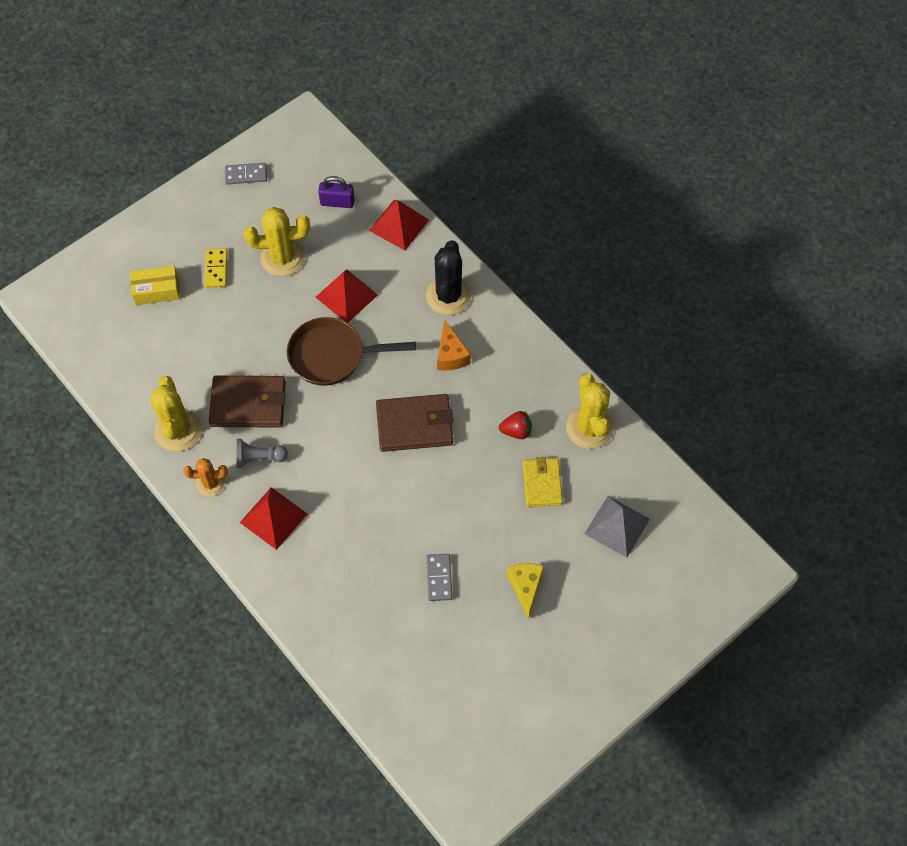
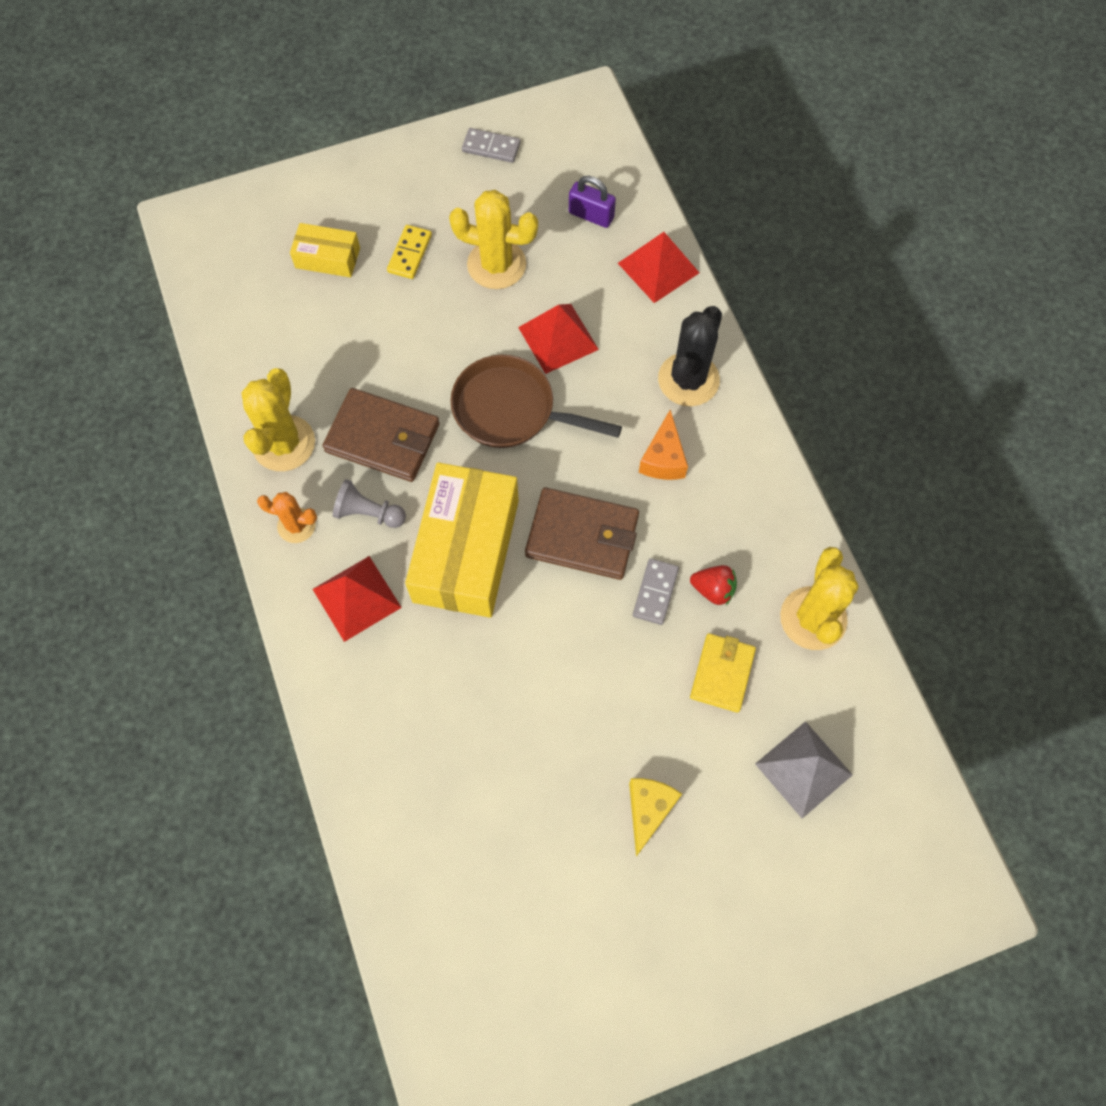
camera: 20 degrees right, 5 degrees up
grey domino [426,554,452,601] -> grey domino moved to [633,558,679,625]
none -> yellow box [405,462,519,618]

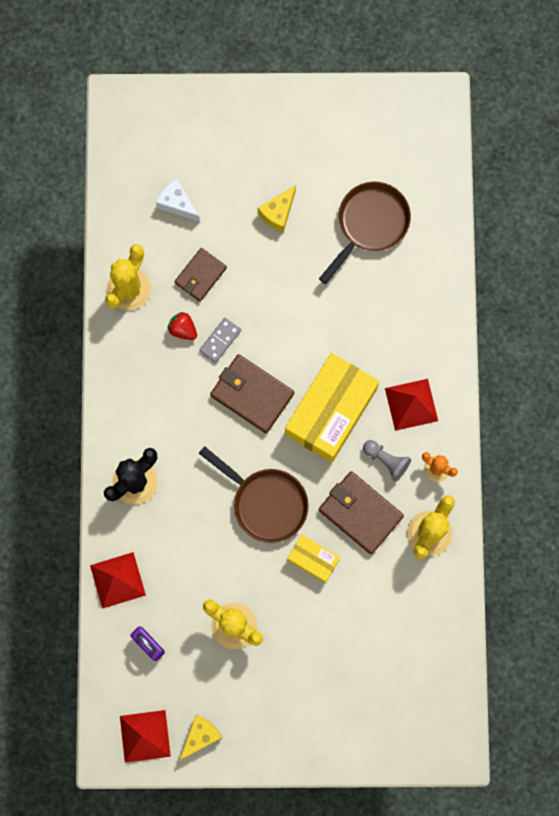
camera: 160 degrees left, 10 degrees up
yellow box [290,223,360,278] -> yellow box moved to [287,535,340,583]
yellow domino [387,225,432,279] -> none
grey domino [462,128,521,163] -> yellow cheese [179,715,223,761]
red pyramid [518,304,599,374] -> red pyramid moved to [120,710,171,763]
orange cheese [639,410,688,480] -> none
yellow wallet [690,633,756,713] -> brown wallet [174,248,227,302]
grey pyramid [755,721,853,819] -> white cheese [156,179,200,222]
none -> brown pan [319,181,411,284]

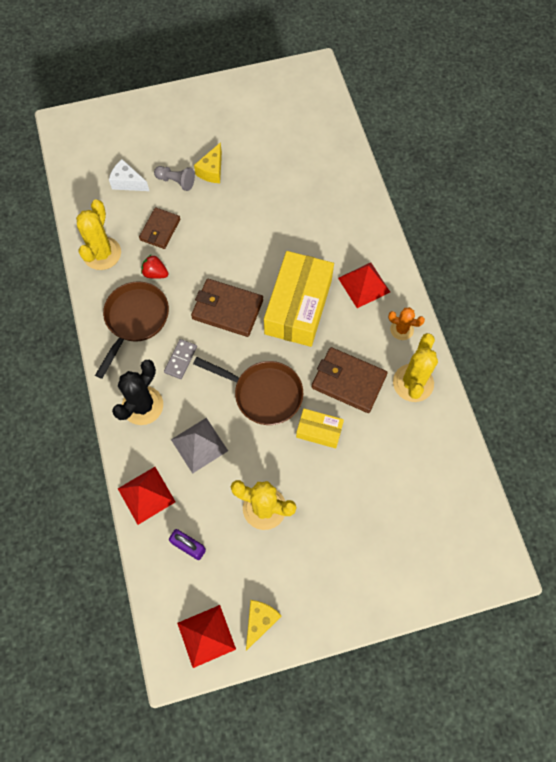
camera: 15 degrees left, 10 degrees down
grey domino [200,318,241,363] -> grey domino moved to [164,339,197,379]
brown pan [319,181,411,284] -> brown pan moved to [95,281,169,379]
grey pawn [363,440,411,482] -> grey pawn moved to [154,166,195,191]
none -> grey pyramid [171,418,228,474]

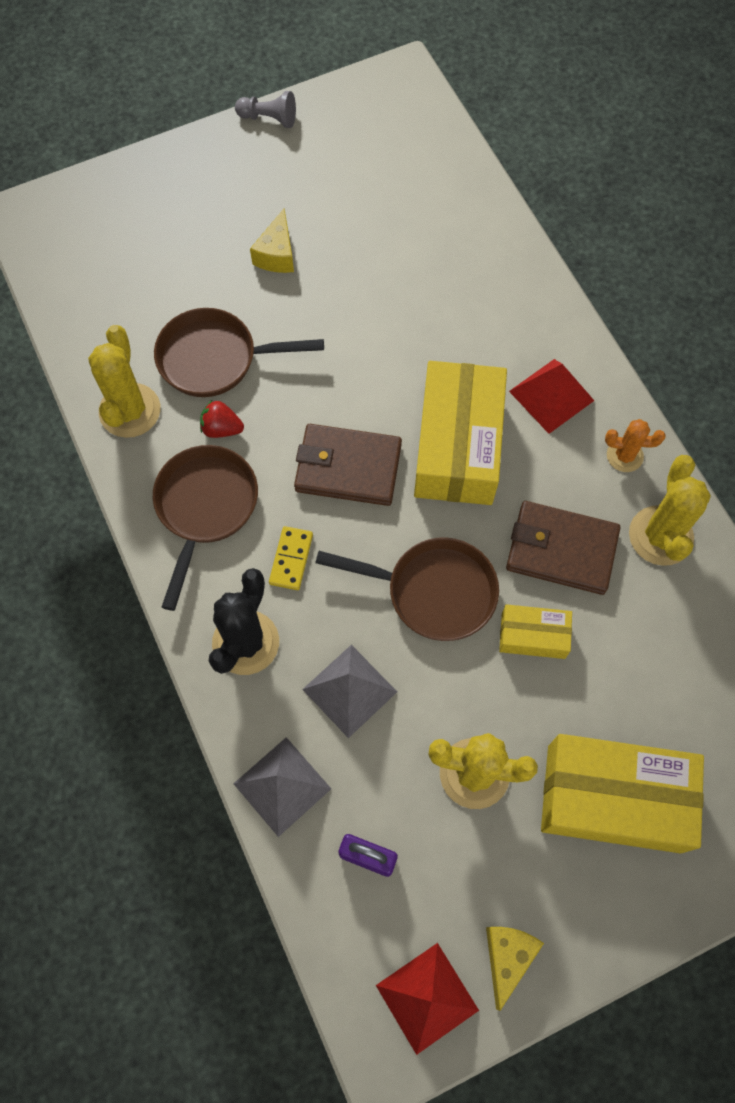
camera: 10 degrees left, 0 degrees up
white cheese [109,159,149,191] -> none
red pyramid [118,467,176,525] -> grey pyramid [233,737,331,837]
brown wallet [139,207,180,249] -> brown pan [154,308,324,397]
grey pawn [154,166,195,191] -> grey pawn moved to [235,91,296,128]
grey domino [164,339,197,379] -> yellow domino [269,526,313,590]
none -> yellow box [541,734,704,853]

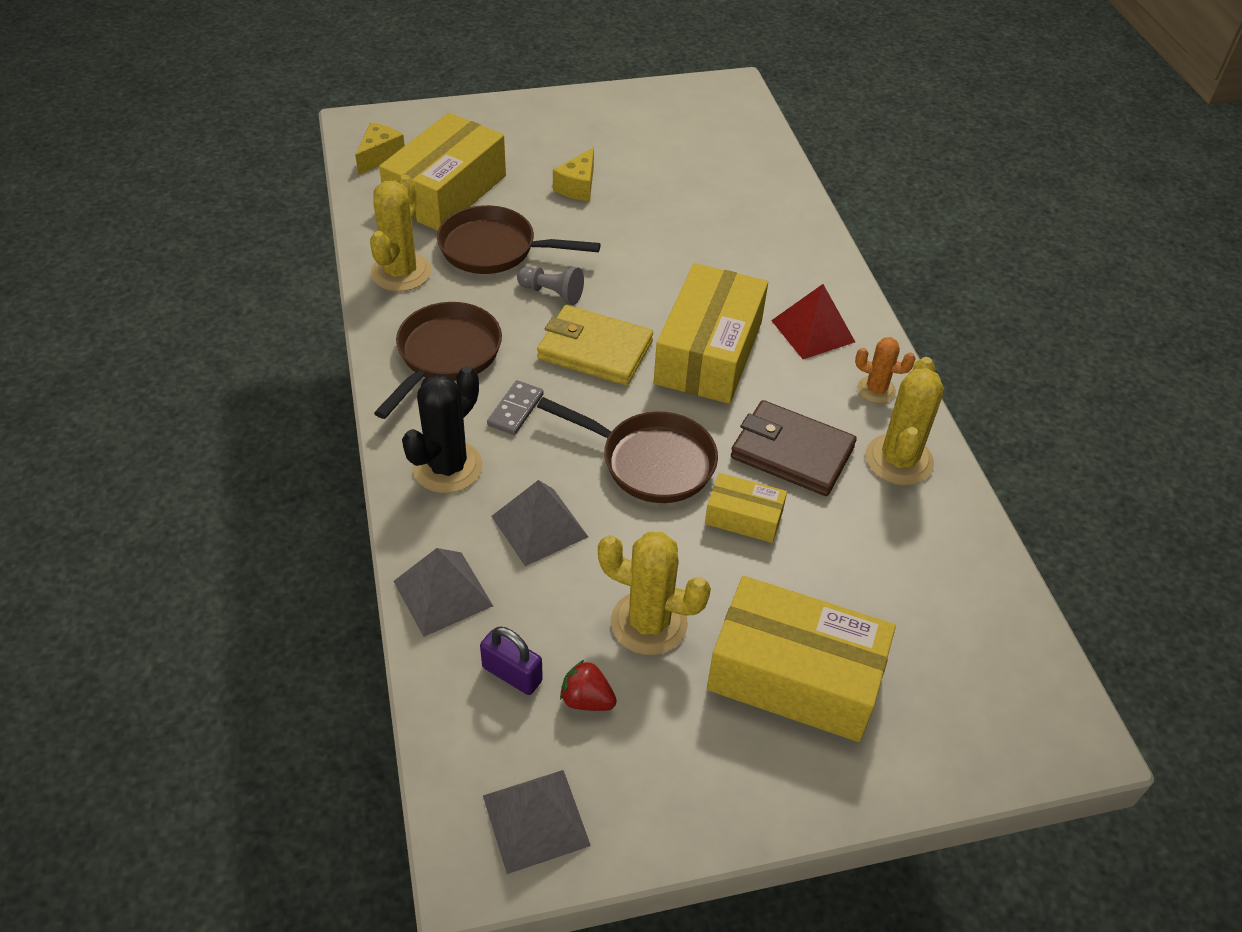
camera: 10 degrees right, 20 degrees down
red strawberry [200,400,244,438] -> red strawberry moved to [560,660,617,711]
grey pawn [235,91,296,128] -> grey pawn moved to [517,266,584,305]
yellow domino [269,526,313,590] -> grey domino [487,380,544,435]
brown wallet [294,424,402,506] -> yellow wallet [537,305,653,386]
red pyramid [376,943,479,1055] -> grey pyramid [483,770,591,874]
yellow cheese [486,927,544,1011] -> yellow cheese moved to [355,123,405,175]
none -> yellow box [379,113,506,231]

